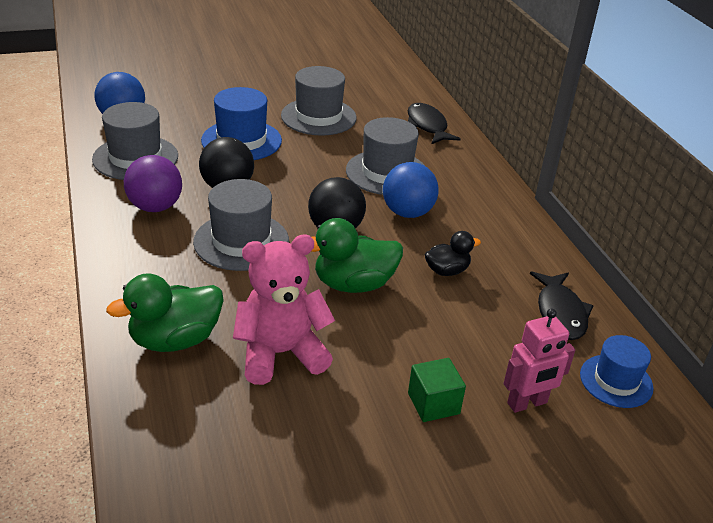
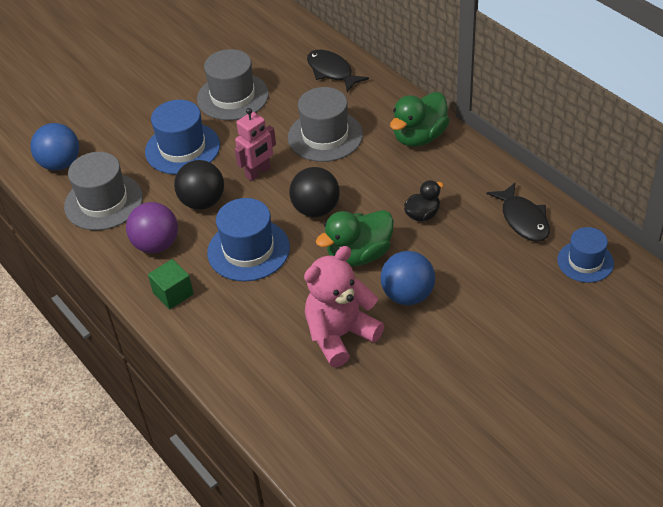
camera: 15 degrees left, 10 degrees up
green duck [106,273,224,352] -> green duck moved to [390,92,449,147]
grey hat [193,179,289,271] -> blue hat [207,198,290,281]
blue ball [383,162,439,218] -> blue ball moved to [381,251,435,305]
green cube [408,358,466,422] -> green cube moved to [148,259,194,309]
pink robot [504,309,575,413] -> pink robot moved to [234,108,276,181]

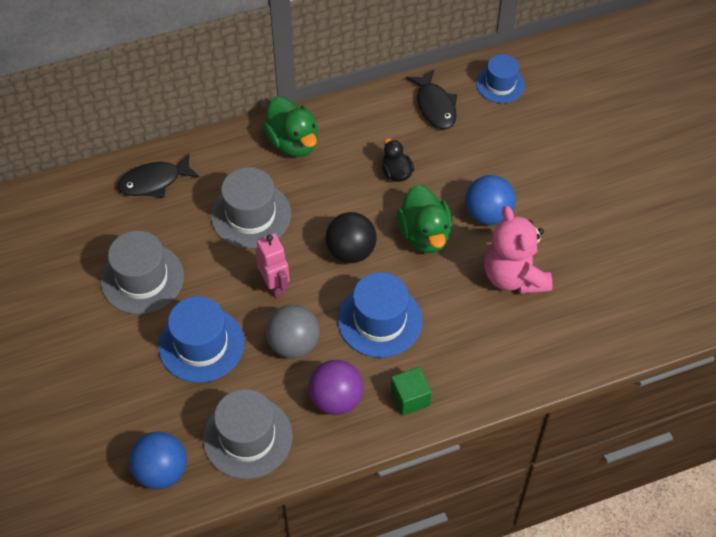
camera: 75 degrees left, 10 degrees up
black ball [174,160,224,210] -> grey ball [266,305,320,358]
black fish [487,182,550,242] -> black fish turned 75 degrees clockwise [406,70,457,129]

